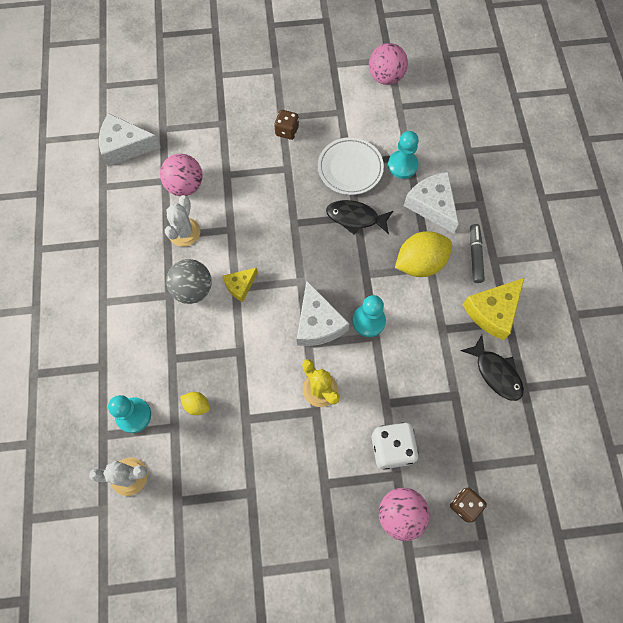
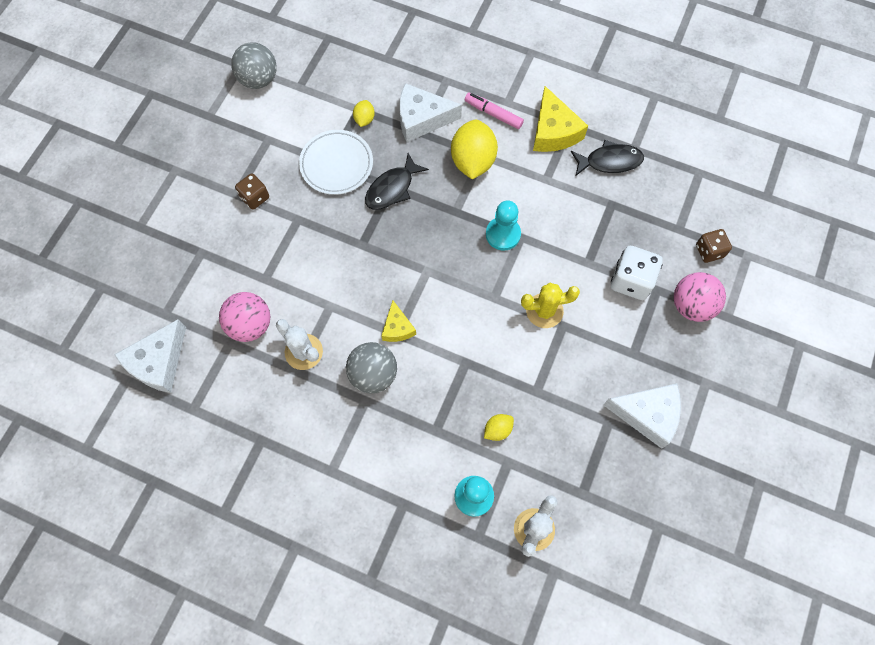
camera: 60 degrees left, 0 degrees up
white cheese [297,281,350,346] -> white cheese moved to [603,384,681,449]
pink ball [369,43,408,85] -> grey ball [231,42,277,89]
turquoise pawn [388,131,419,179] -> yellow lemon [353,100,375,127]
grey marker [470,224,485,283] -> pink marker [465,92,524,129]

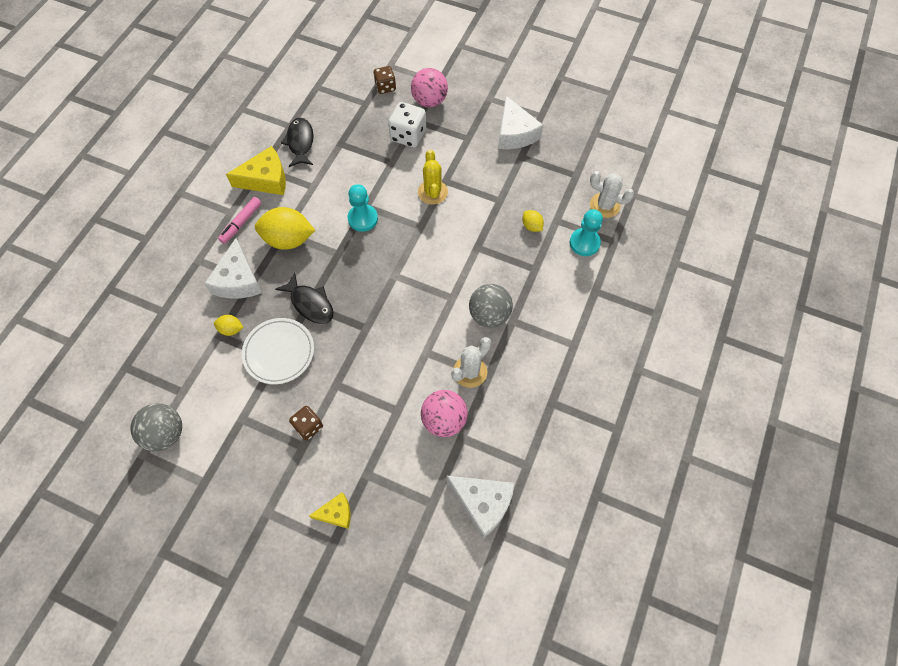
camera: 90 degrees left, 5 degrees down
yellow cheese [381,300,416,342] -> yellow cheese moved to [309,492,351,529]
white cheese [603,384,681,449] -> white cheese turned 150 degrees clockwise [498,96,543,149]

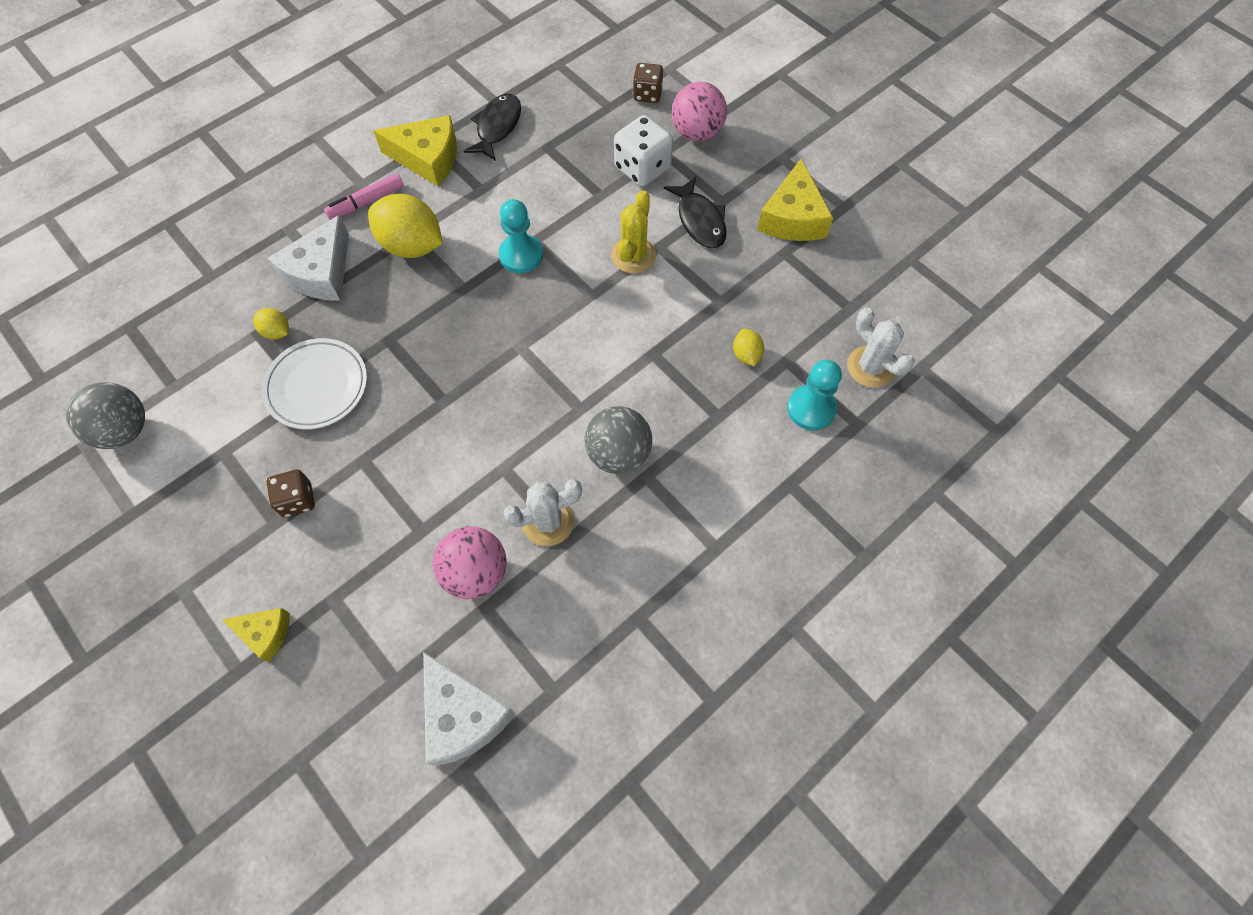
camera: 25 degrees right, 0 degrees up
black fish [275,273,334,324] -> black fish moved to [664,177,727,248]
white cheese [498,96,543,149] -> yellow cheese [757,159,833,241]

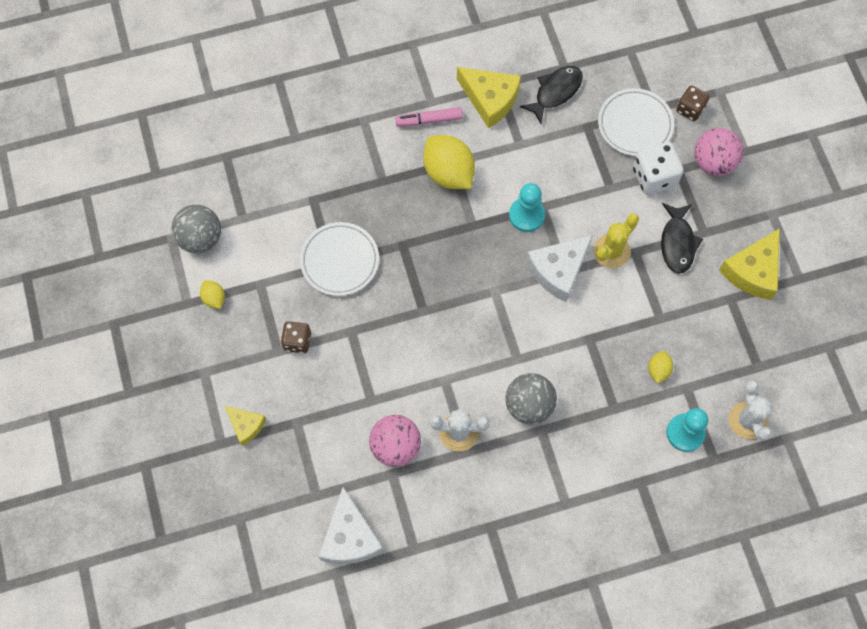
camera: 25 degrees right, 5 degrees up
yellow lemon [253,308,289,340] -> yellow lemon moved to [200,280,225,309]
white cheese [268,215,349,301] -> white cheese moved to [526,235,593,302]
none -> white plate [598,88,674,156]

